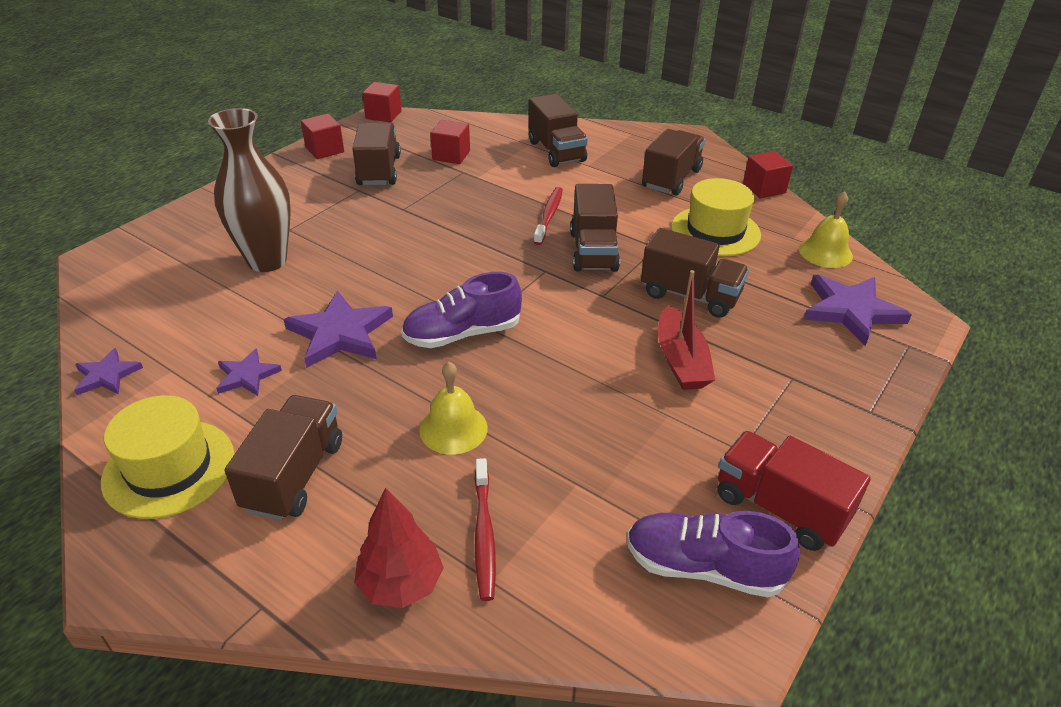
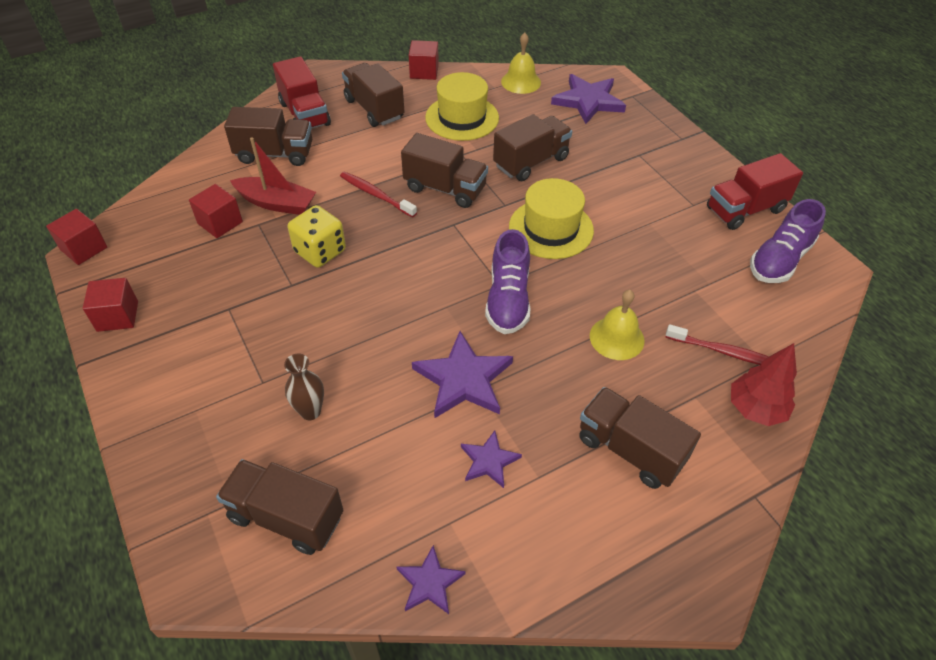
camera: 65 degrees left, 10 degrees up
yellow hat [101,395,234,519] -> yellow hat moved to [509,178,594,259]
brown vase [208,108,291,272] -> brown vase [284,354,324,420], size x0.49
brown truck [352,122,401,185] -> brown truck moved to [216,459,343,555]
red boat [658,270,715,390] -> red boat moved to [230,137,316,215]
none -> red truck [273,56,331,128]
none -> yellow dice [288,205,346,268]

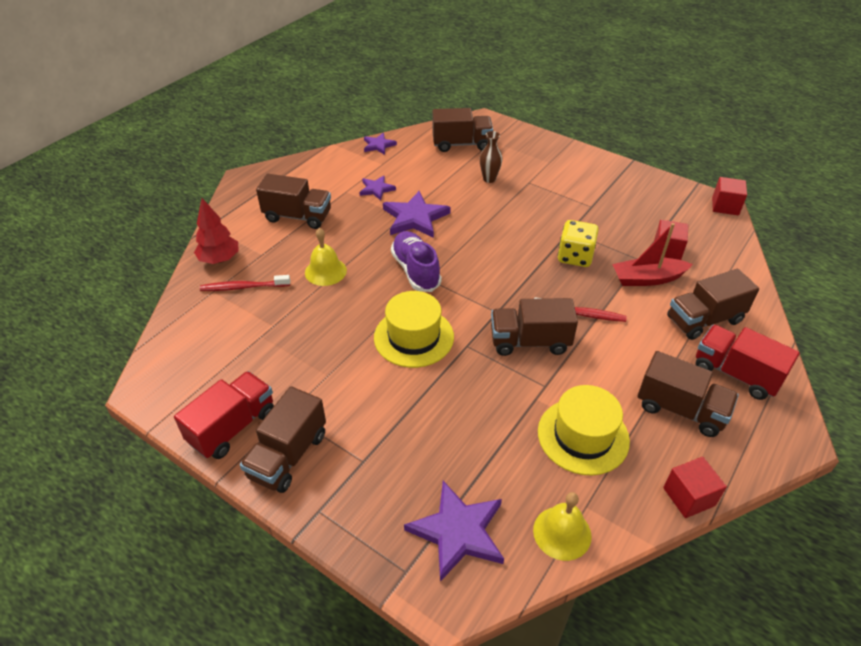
camera: 155 degrees right, 5 degrees down
red cube [83,278,138,332] -> none
brown truck [493,114,572,181] -> brown truck moved to [240,386,326,493]
purple shoe [750,199,826,283] -> none

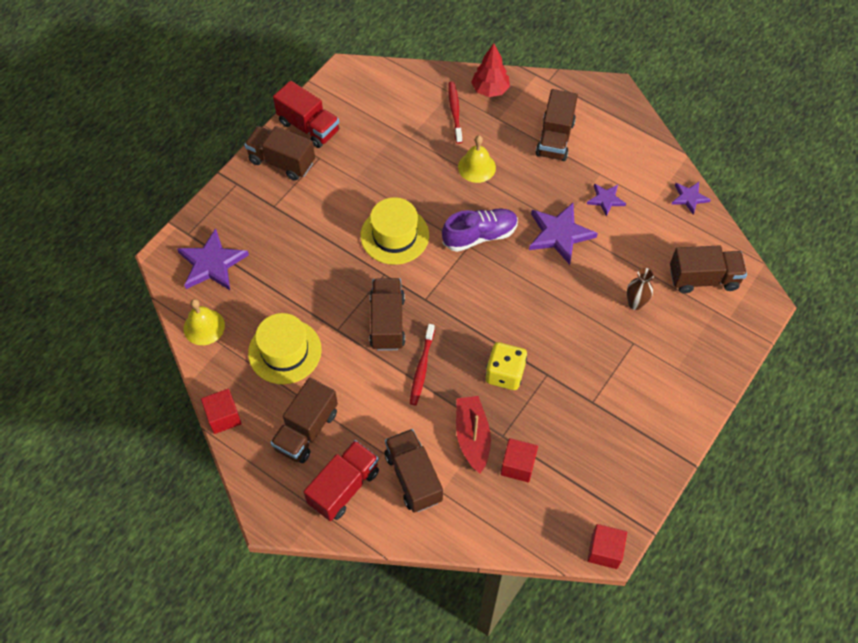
camera: 90 degrees right, 15 degrees up
brown truck [432,108,493,152] -> brown truck turned 90 degrees counterclockwise [670,245,747,294]

